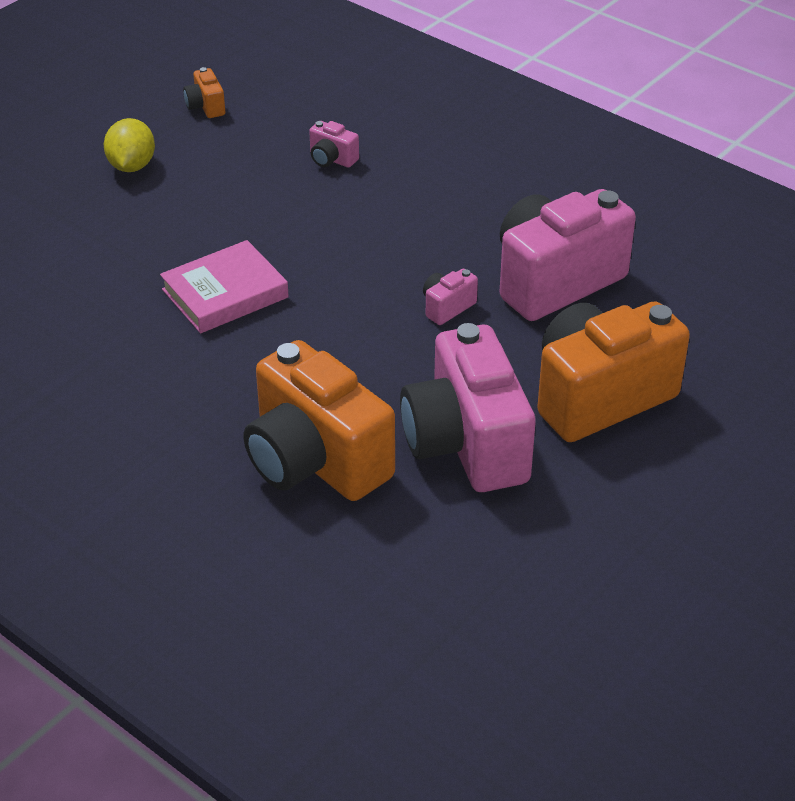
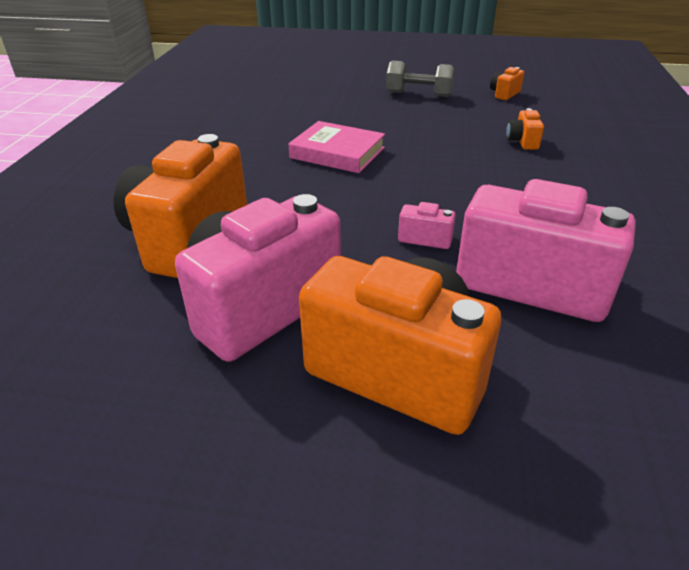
camera: 60 degrees right, 5 degrees down
yellow lemon [104,118,155,172] -> grey dumbbell [386,60,454,97]
pink camera [309,121,359,168] -> orange camera [506,108,544,150]

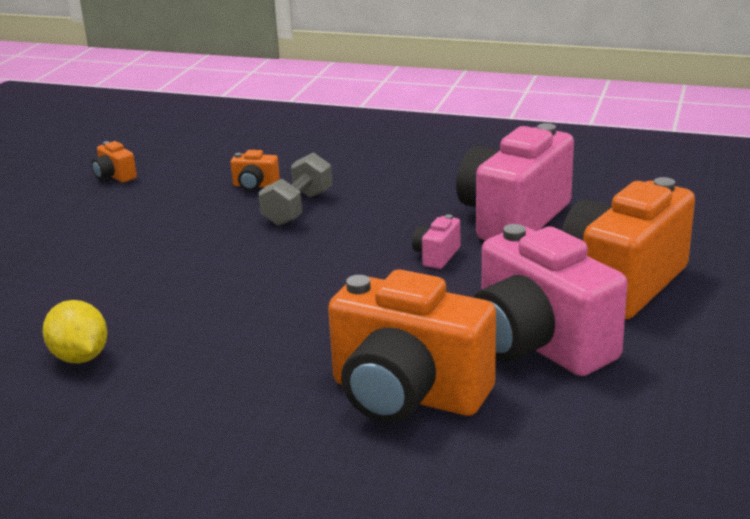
camera: 80 degrees left, 10 degrees down
pink book [289,121,385,173] -> none
grey dumbbell [386,60,454,97] -> grey dumbbell moved to [259,152,333,226]
none -> yellow lemon [42,300,107,363]

